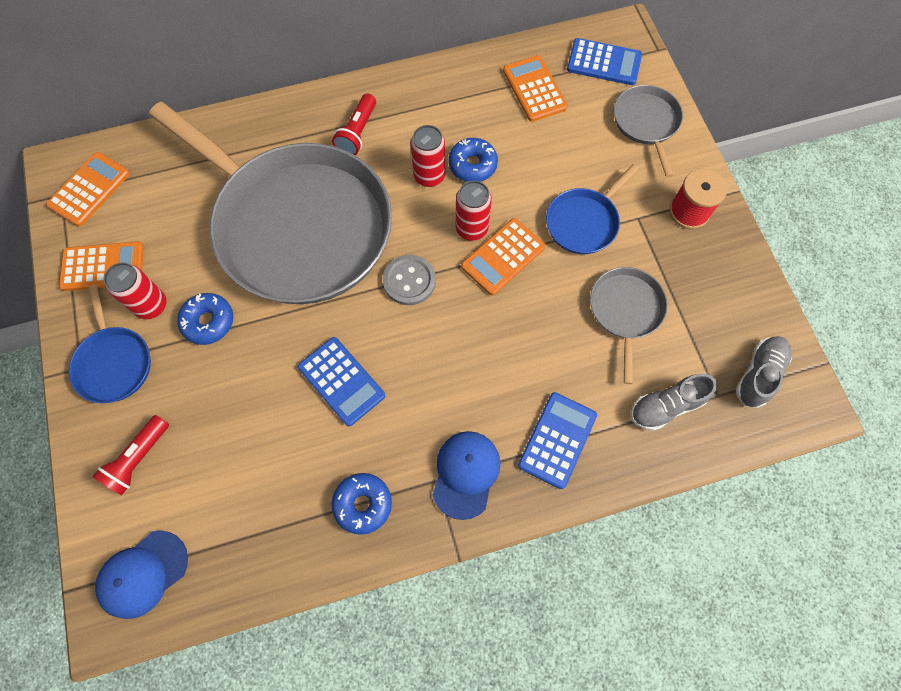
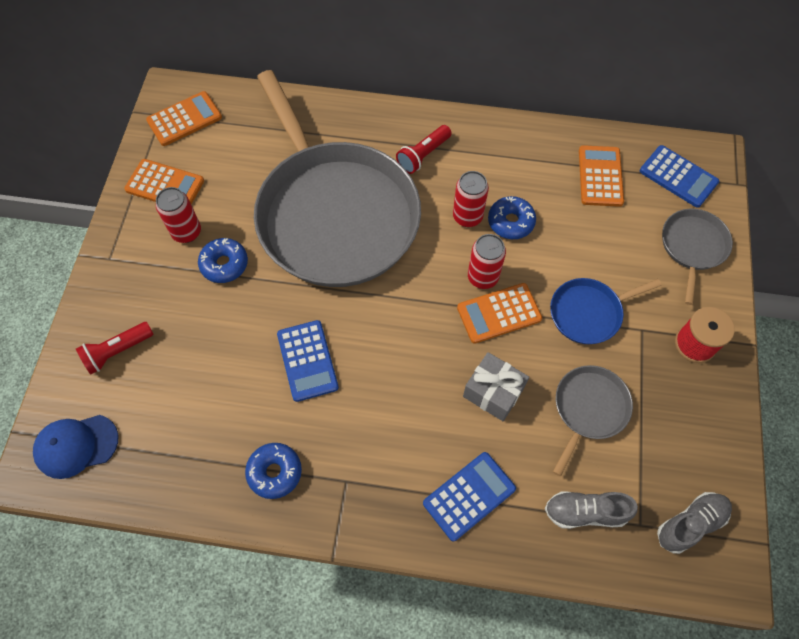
camera: 25 degrees right, 5 degrees down
blue pan [69,284,151,403] -> none
grey button [383,255,436,305] -> none
blue cap [432,431,501,520] -> none
none -> grey gift [463,352,529,421]

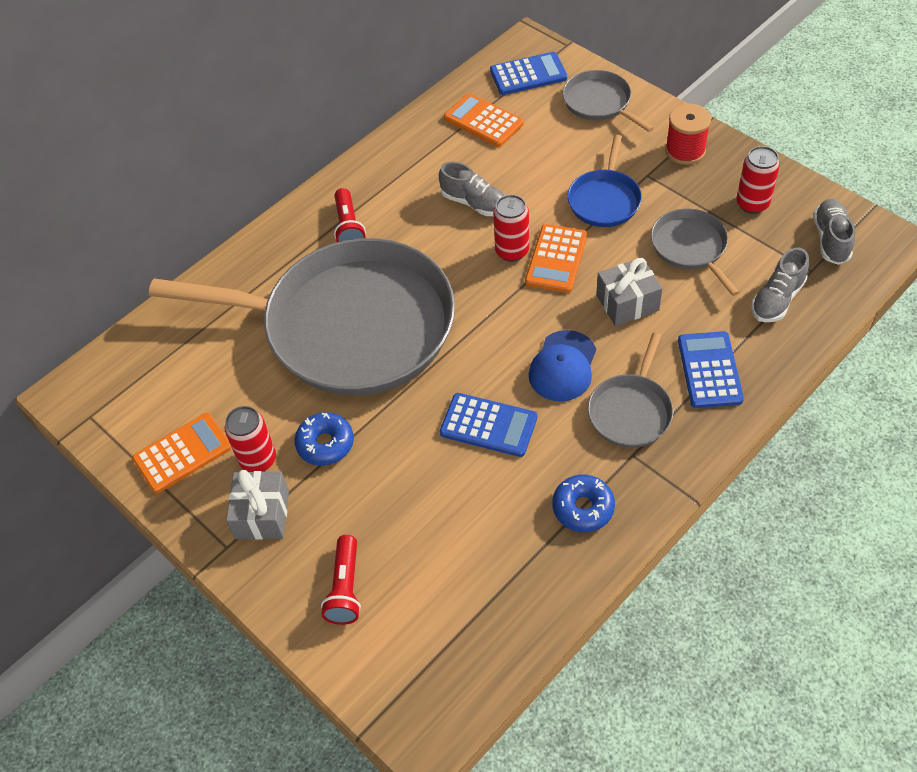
camera: 50 degrees left, 10 degrees down
blue cap [33,415,118,479] -> blue cap moved to [529,330,596,402]
orange calculator [146,91,222,146] -> none
red can [453,171,489,227] -> red can moved to [736,146,780,214]
blue donut [488,196,536,239] -> grey shoe [439,162,505,216]
none -> grey gift [226,470,289,540]
none -> grey pan [588,333,673,448]

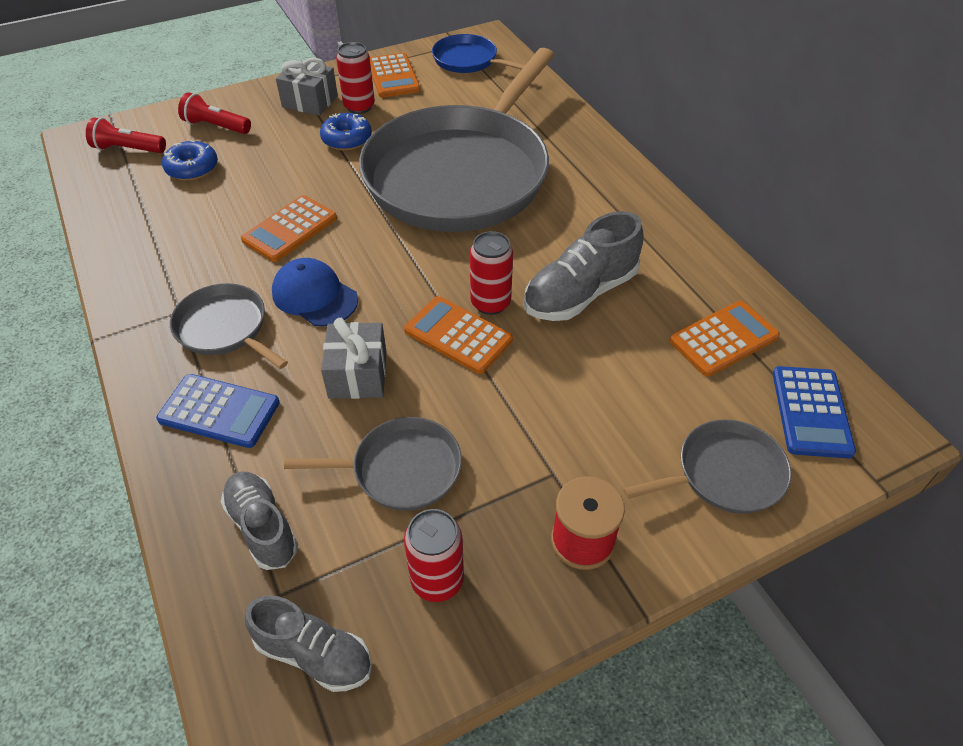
camera: 105 degrees right, 5 degrees down
red flashlight [334,188,366,242] -> red flashlight moved to [86,118,166,153]
grey shoe [439,162,505,216] -> grey shoe [524,211,644,321], size x1.50
blue calculator [440,393,537,457] -> orange calculator [241,195,337,262]
blue donut [552,474,615,532] -> blue donut moved to [162,140,218,181]
blue pan [567,135,642,227] -> blue pan moved to [432,34,525,73]

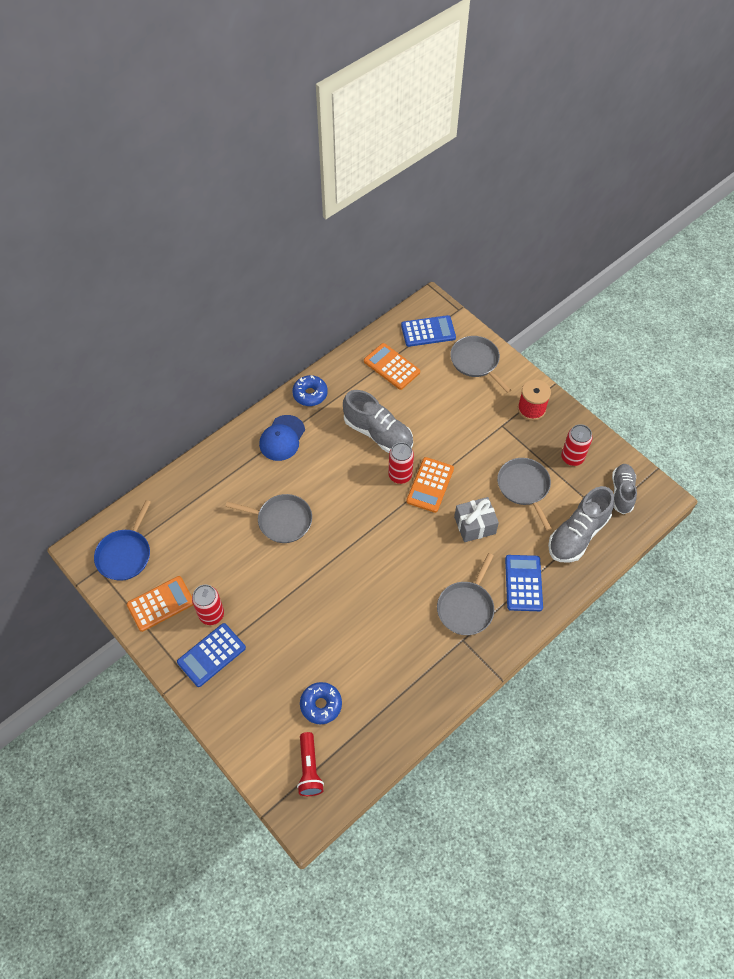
camera: 105 degrees left, 10 degrees up
red flashlight [178,92,251,134] -> none
grey shoe [221,471,298,570] -> grey shoe [548,486,614,563], size x1.50
orange calculator [241,195,337,262] -> none
blue cap [272,258,358,327] -> blue cap moved to [259,415,305,461]
grey gift [276,58,338,116] -> blue calculator [177,623,246,687]
blue donut [320,113,372,151] -> blue donut moved to [292,375,328,406]
grey pan [359,48,554,232] -> grey pan [225,494,312,543], size x0.42

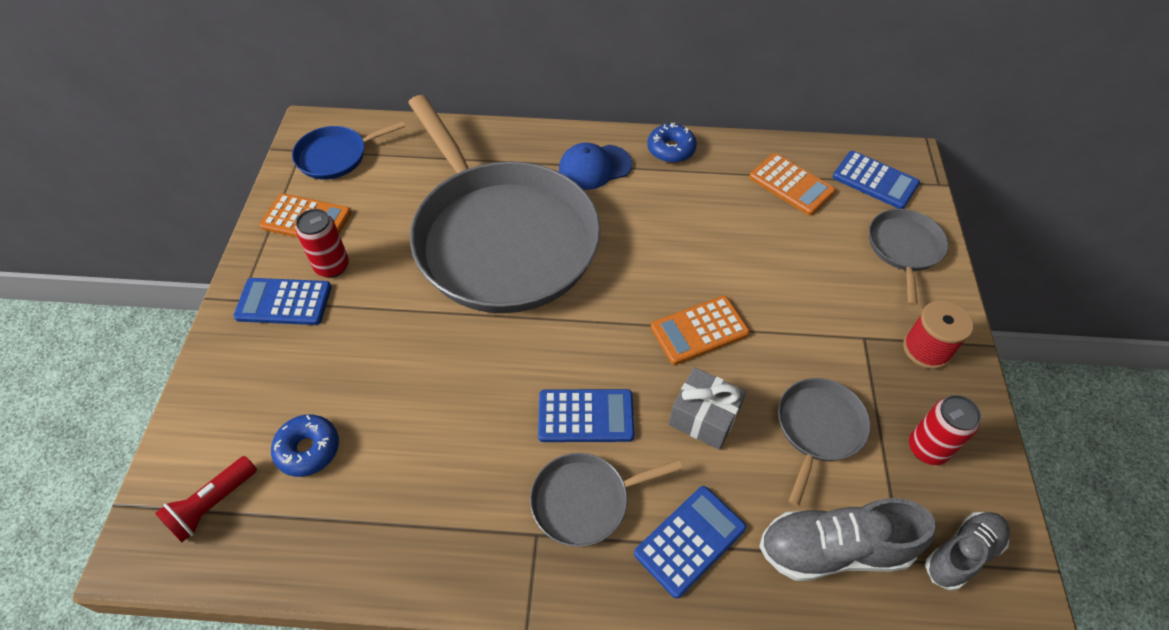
camera: 45 degrees right, 5 degrees down
grey pan [225,494,312,543] -> grey pan [408,95,601,313], size x2.40
grey shoe [343,390,413,453] -> none
orange calculator [364,343,420,390] -> orange calculator turned 135 degrees clockwise [749,153,836,215]
red can [388,442,414,484] -> none
none -> blue calculator [538,389,634,442]

